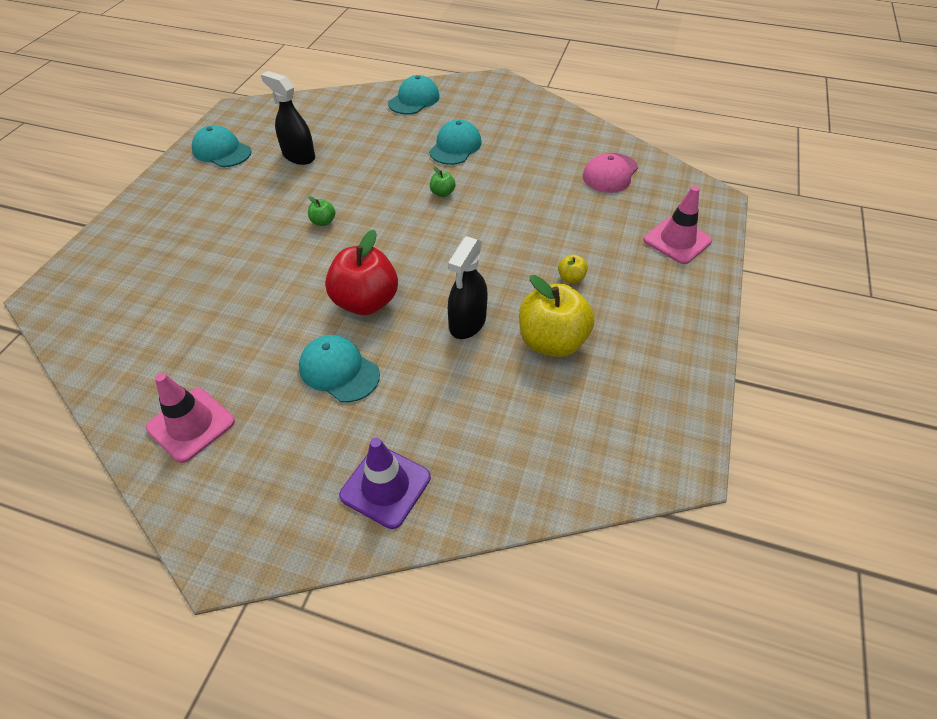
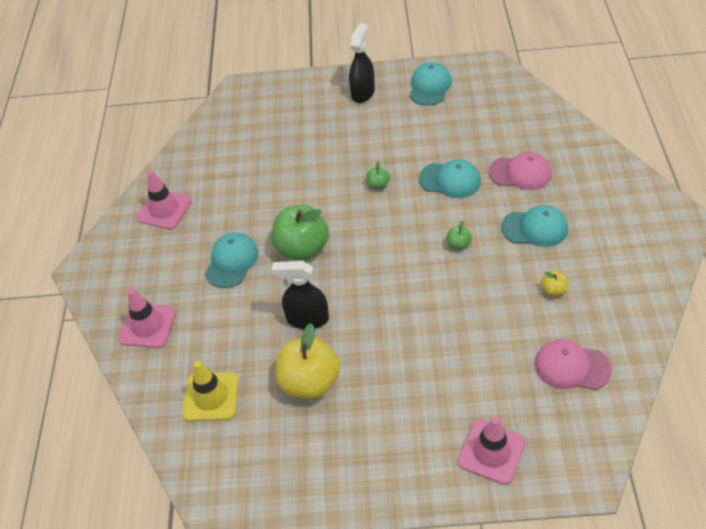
camera: 75 degrees right, 0 degrees up
black spray bottle [261,71,315,165] -> black spray bottle moved to [349,23,375,103]
red apple [325,230,398,315] -> green apple [272,205,329,261]
purple traffic cone [339,438,431,529] -> pink traffic cone [118,288,176,348]
turquoise cap [388,75,440,115] -> turquoise cap moved to [419,159,481,198]
yellow apple [558,254,588,283] -> yellow apple moved to [541,271,568,296]
none -> yellow traffic cone [183,361,239,421]
none -> pink cap [489,152,552,190]

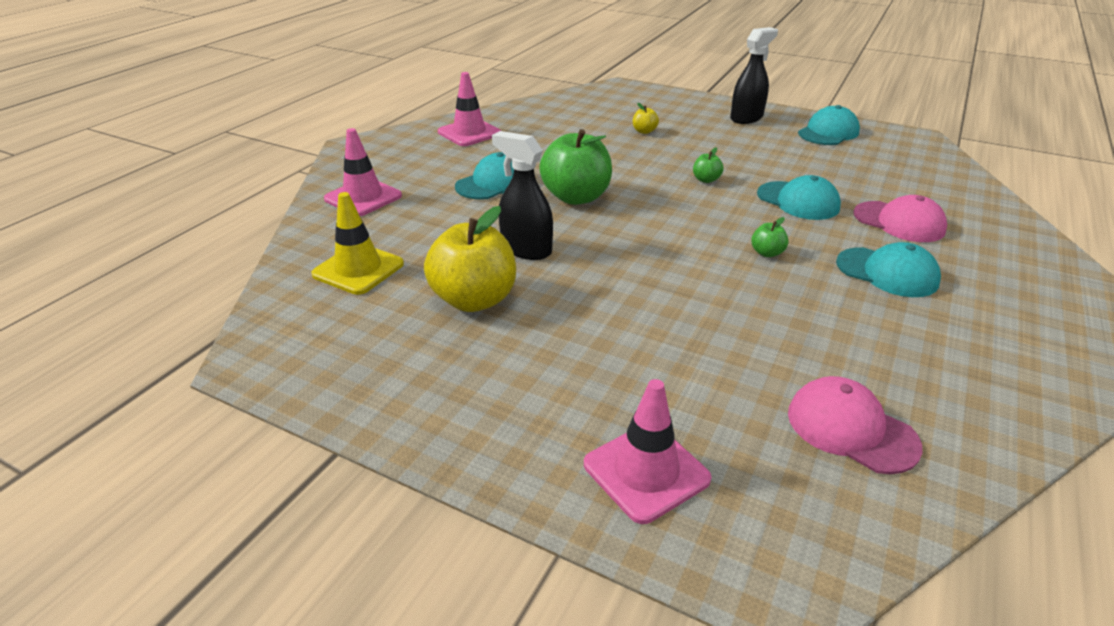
camera: 25 degrees right, 15 degrees down
yellow apple [541,271,568,296] -> yellow apple moved to [633,103,659,134]

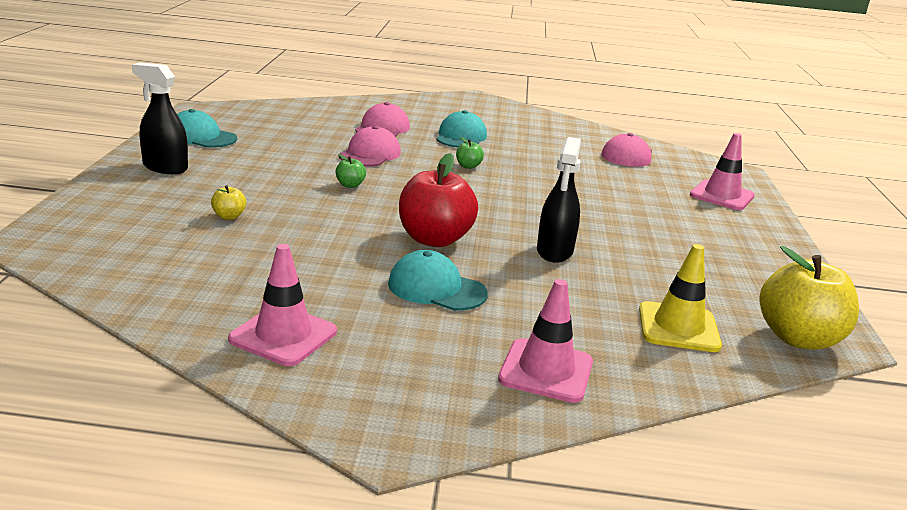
camera: 115 degrees left, 10 degrees down
yellow apple [424,206,516,312] -> yellow apple moved to [760,246,859,350]
green apple [539,129,612,205] -> red apple [399,153,478,247]
turquoise cap [757,175,841,220] -> pink cap [339,126,401,167]

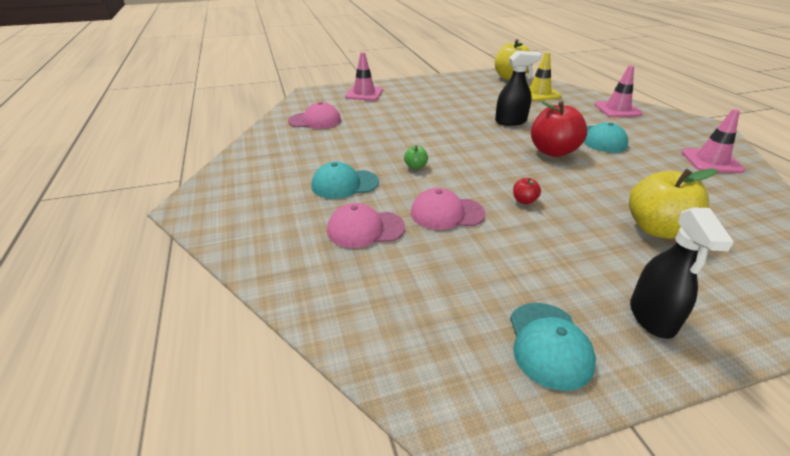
camera: 110 degrees left, 10 degrees up
yellow apple [211,185,246,220] -> yellow apple [629,169,718,239], size x2.30
green apple [336,154,366,188] -> red apple [513,178,541,204]

